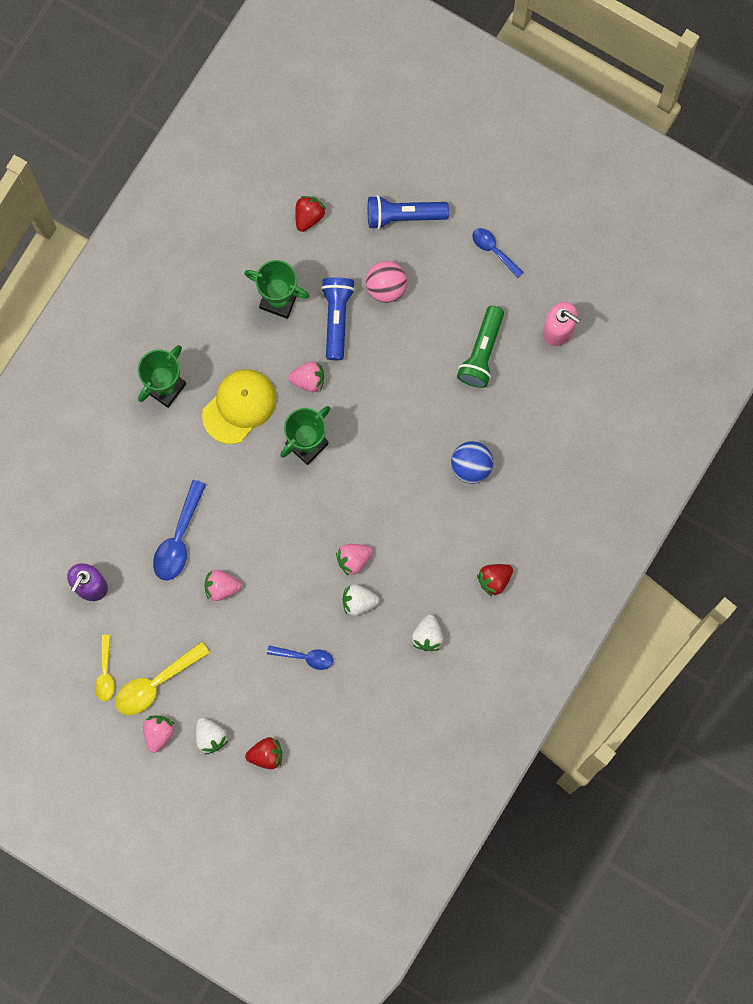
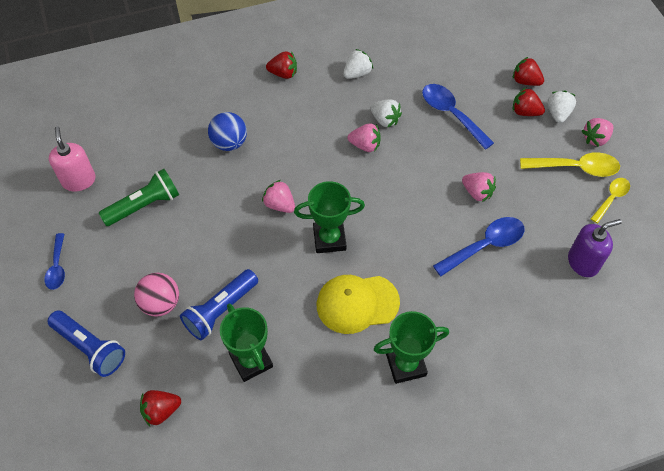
camera: 140 degrees left, 20 degrees down
blue spoon [267,646,333,670] -> blue spoon [422,84,494,150], size x1.61
pink strawberry [288,361,324,392] -> pink strawberry moved to [262,180,295,213]
none -> red strawberry [513,88,545,116]

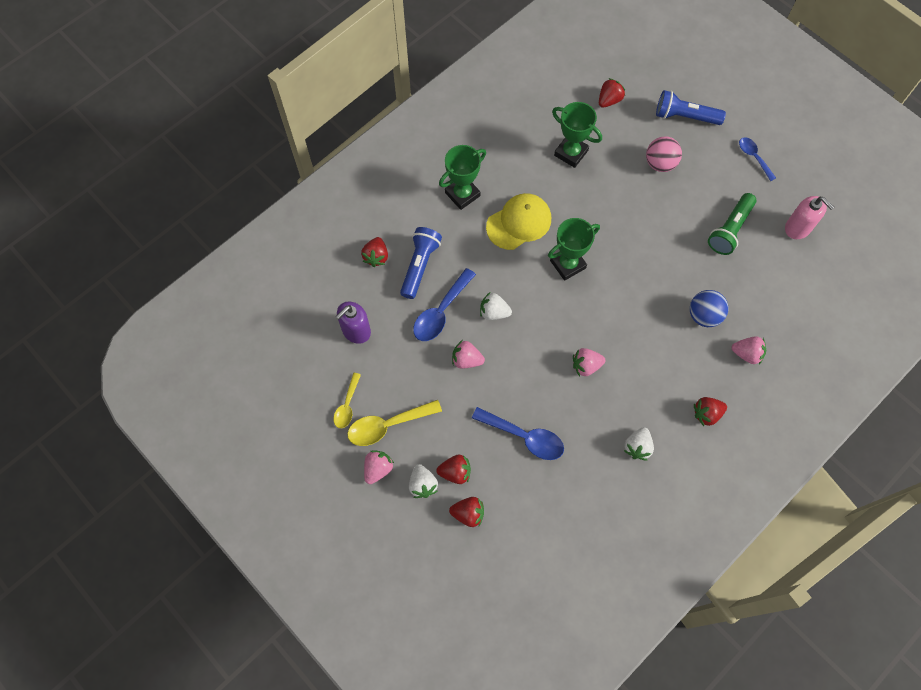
camera: 155 degrees right, 10 degrees up
blue flashlight [180,269,258,340] -> blue flashlight moved to [400,227,442,299]
pink strawberry [262,180,295,213] -> pink strawberry moved to [732,336,766,364]
white strawberry [370,99,402,128] -> white strawberry moved to [480,292,512,320]
none -> red strawberry [361,237,388,267]

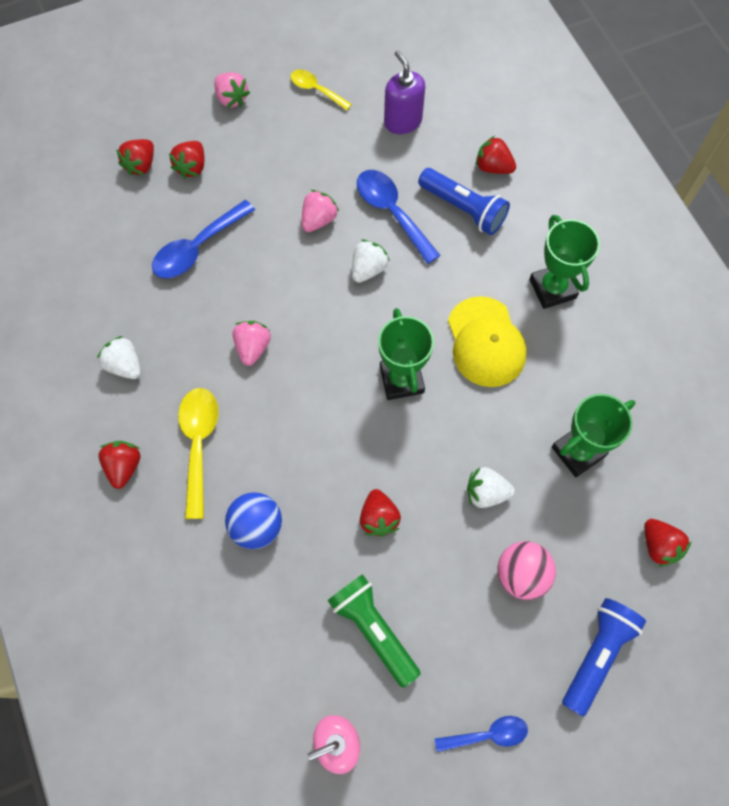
camera: 110 degrees right, 0 degrees up
yellow spoon [347,400,442,446] -> yellow spoon moved to [178,388,219,519]
white strawberry [409,464,438,498] -> white strawberry moved to [467,467,515,508]
pink strawberry [732,336,766,364] -> none
none -> red strawberry [360,489,401,537]

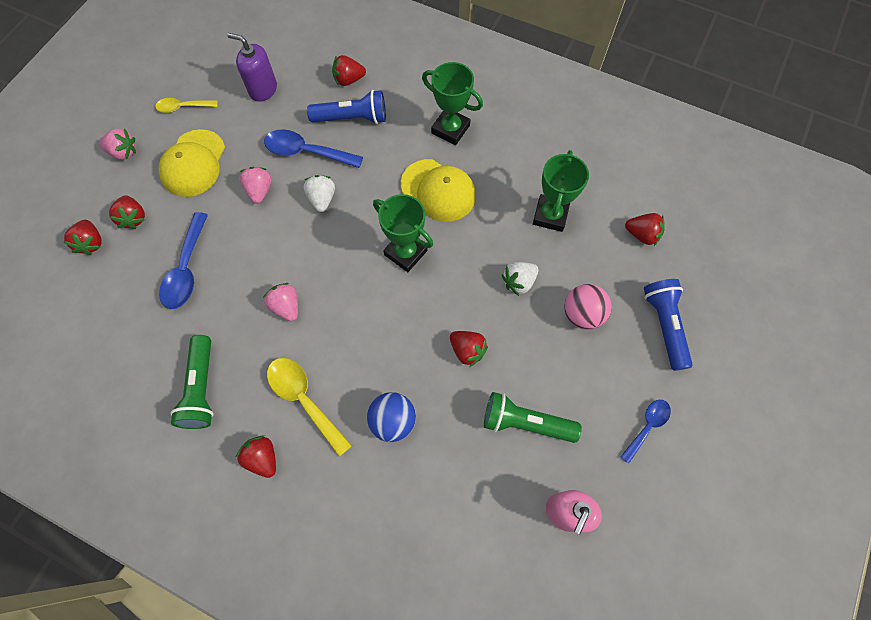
camera: 40 degrees left, 0 degrees up
white strawberry [97,336,141,379] -> green flashlight [170,335,213,429]
none -> yellow cap [159,129,225,197]

